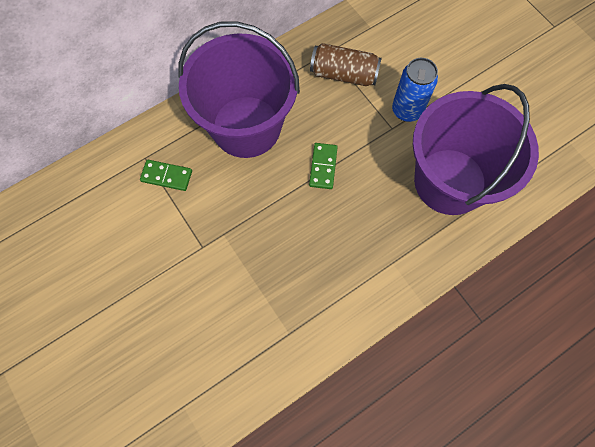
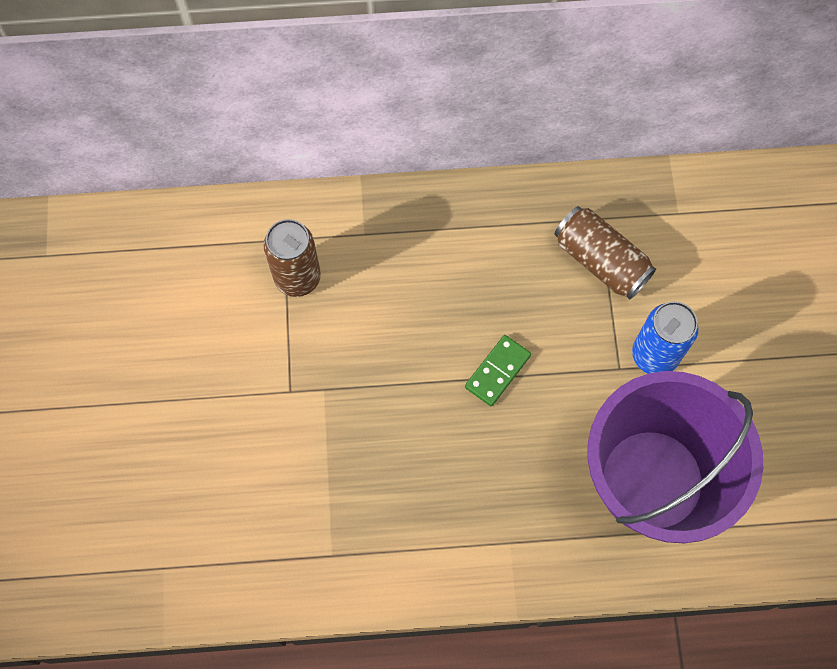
camera: 30 degrees right, 0 degrees up
green domino [140,160,192,191] -> brown can [264,219,321,297]
purple bucket [178,21,300,158] -> none

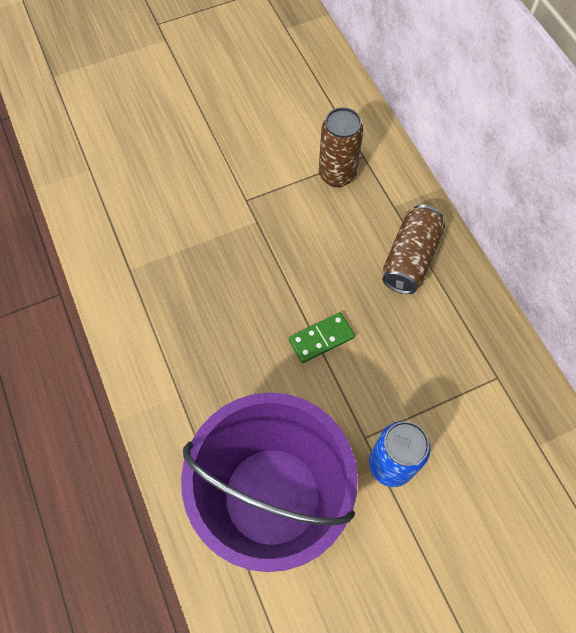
camera: 70 degrees right, 5 degrees down
green domino [465,335,531,406] -> green domino turned 45 degrees counterclockwise [289,312,355,363]
brown can [554,206,656,300] -> brown can moved to [382,205,445,294]

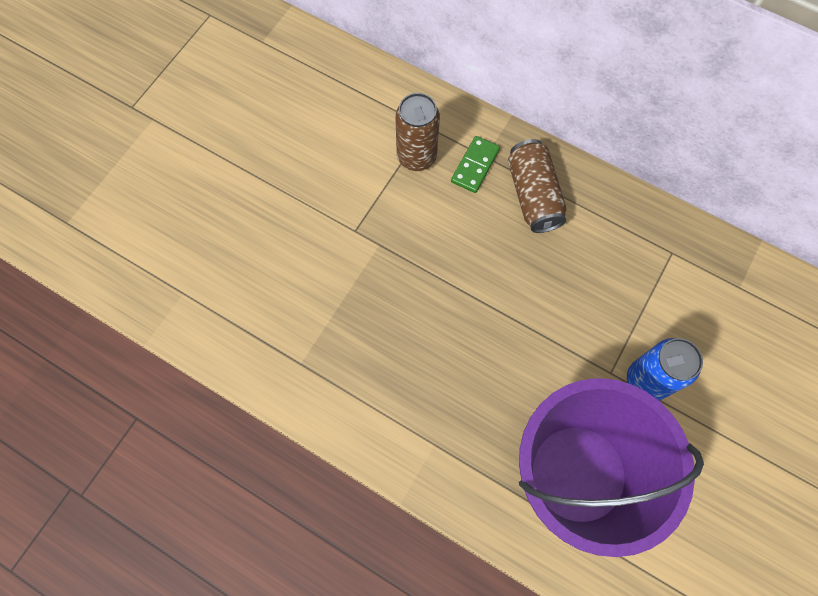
camera: 35 degrees left, 5 degrees up
green domino [289,312,355,363] -> green domino moved to [451,136,500,193]

